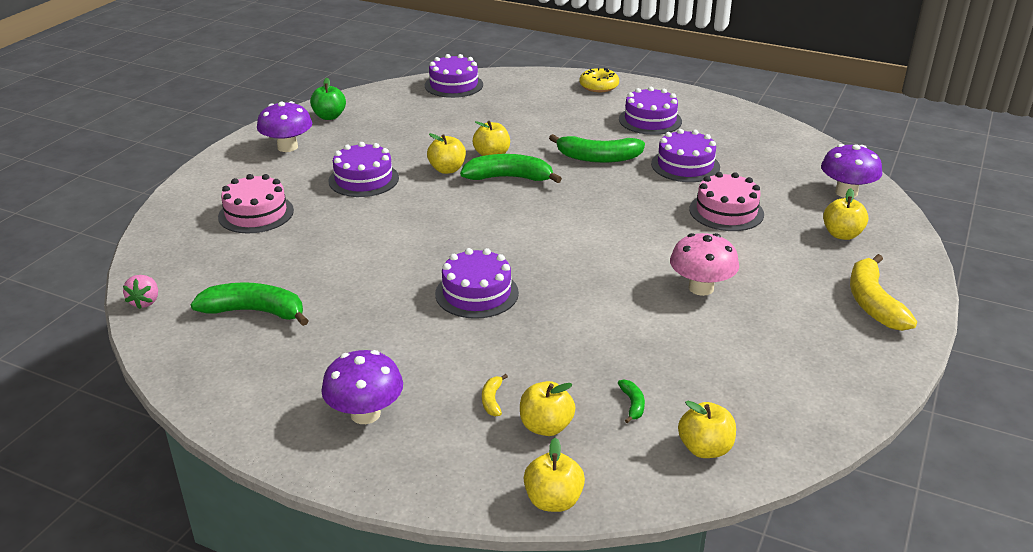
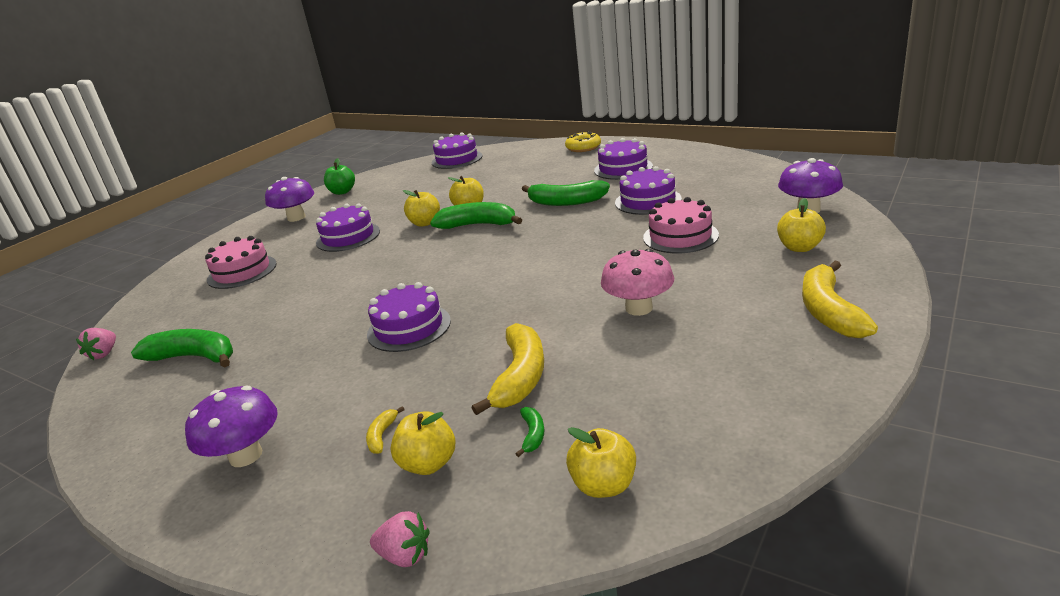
camera: 10 degrees right, 5 degrees down
yellow apple [523,438,585,512] -> pink strawberry [370,511,430,567]
none -> yellow banana [472,323,544,415]

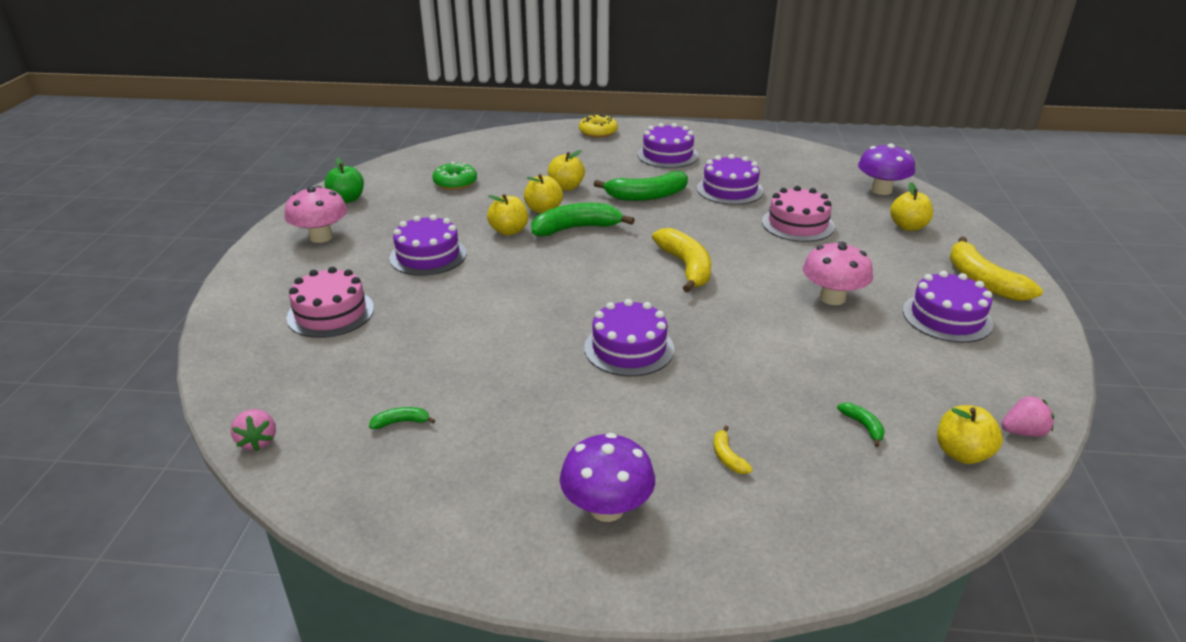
camera: 30 degrees left, 5 degrees up
green banana [131,329,233,368] -> green banana [369,407,435,429], size x0.44
purple mushroom [265,177,314,222] -> pink mushroom [284,186,348,243]
pink strawberry [370,511,430,567] -> pink strawberry moved to [1001,396,1054,437]
yellow apple [390,411,455,475] -> yellow apple moved to [548,150,585,190]
purple cake [432,133,482,169] -> purple cake moved to [903,271,993,343]
yellow banana [472,323,544,415] -> yellow banana moved to [652,228,711,293]
none -> green donut [433,162,477,190]

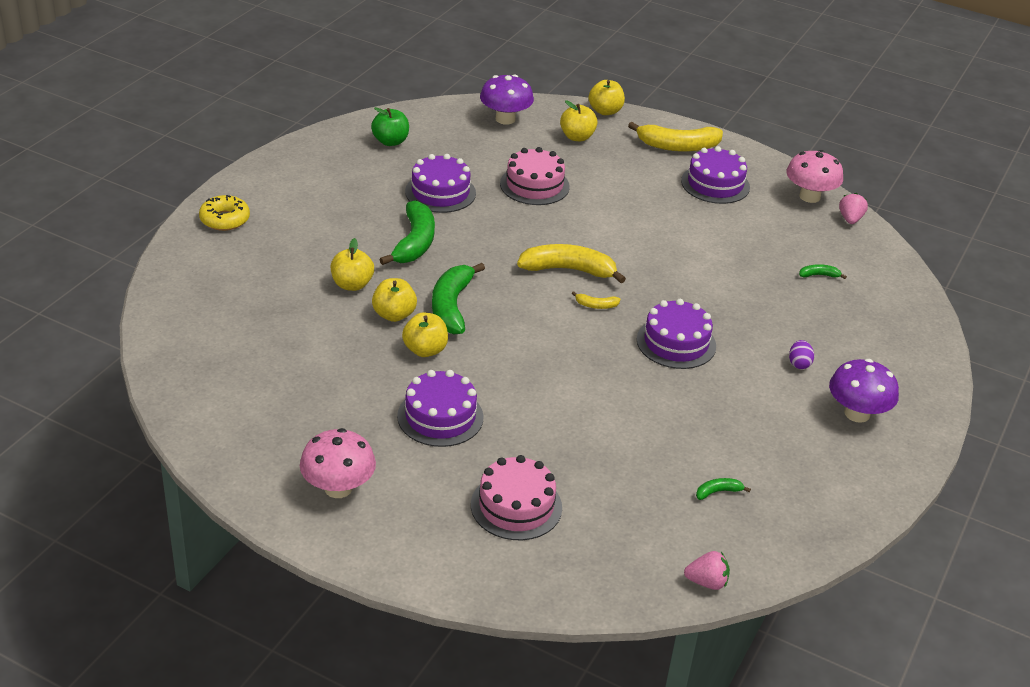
camera: 70 degrees left, 5 degrees up
green apple [324,158,364,203] -> green apple moved to [371,107,409,146]
green banana [369,407,435,429] -> green banana turned 60 degrees clockwise [696,478,751,500]
green donut [433,162,477,190] -> none
purple cake [637,123,698,168] -> none
yellow banana [714,426,753,474] -> yellow banana moved to [572,291,620,309]
pink mushroom [803,241,873,305] -> pink mushroom moved to [786,150,843,203]
yellow apple [937,405,1003,464] -> yellow apple moved to [589,80,625,115]
none -> purple egg [789,340,814,369]

